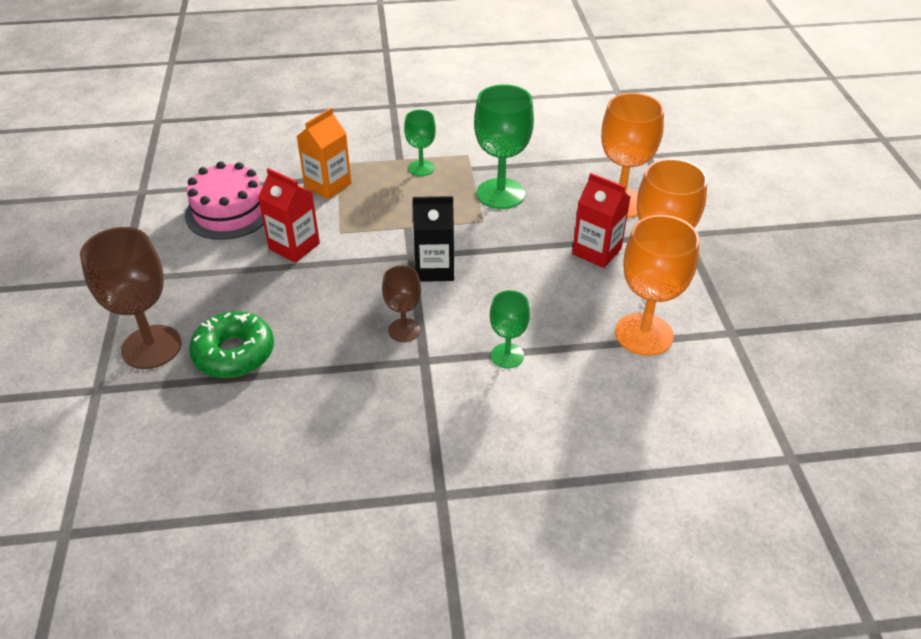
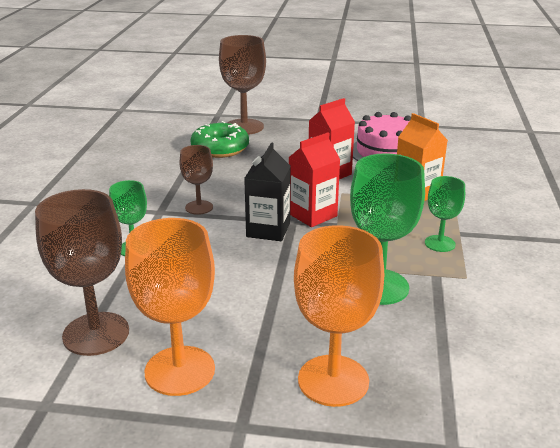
camera: 105 degrees right, 15 degrees down
red carton [572,173,630,268] -> red carton moved to [288,132,340,227]
orange goblet [615,215,700,356] -> brown goblet [35,189,129,356]

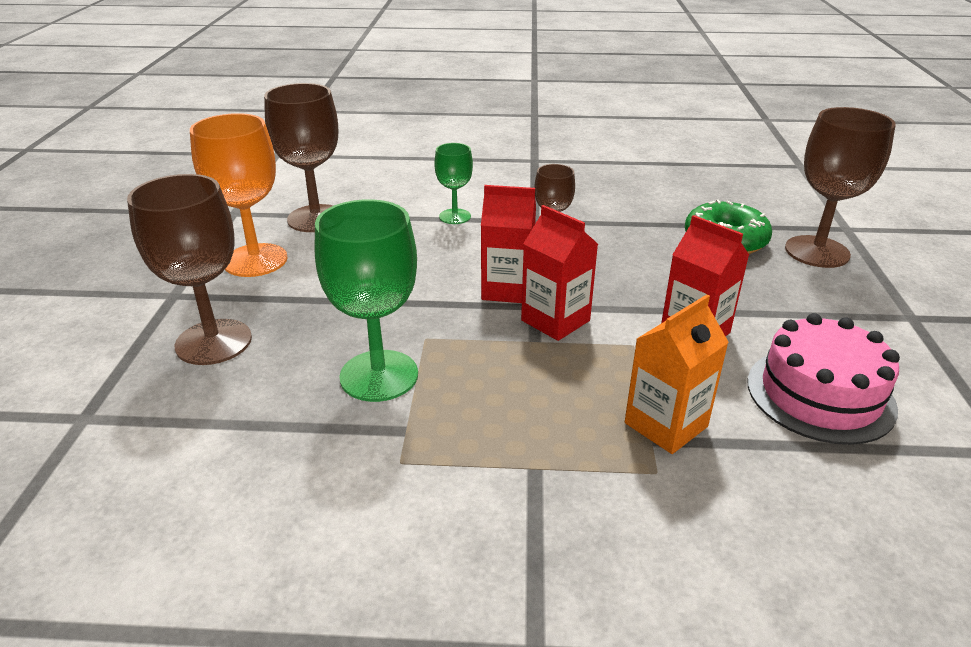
camera: 85 degrees right, 5 degrees up
black carton [244,143,291,241] -> red carton [481,185,536,303]
orange goblet [294,225,384,407] -> brown goblet [127,174,252,365]
green goblet [425,176,465,252] -> none

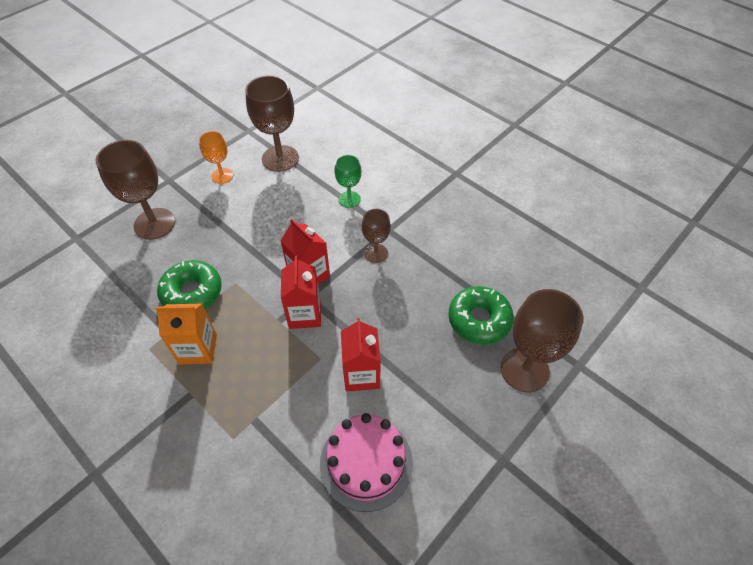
camera: 40 degrees right, 20 degrees up
orange goblet [190,113,287,277] -> orange goblet [199,131,233,184], size x0.56
green goblet [315,199,418,402] -> green donut [157,260,222,309]
orange carton [625,294,729,454] -> orange carton moved to [155,304,217,364]

